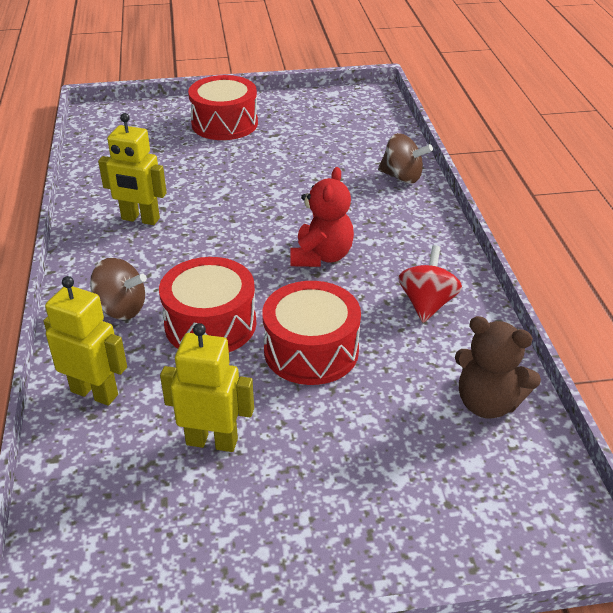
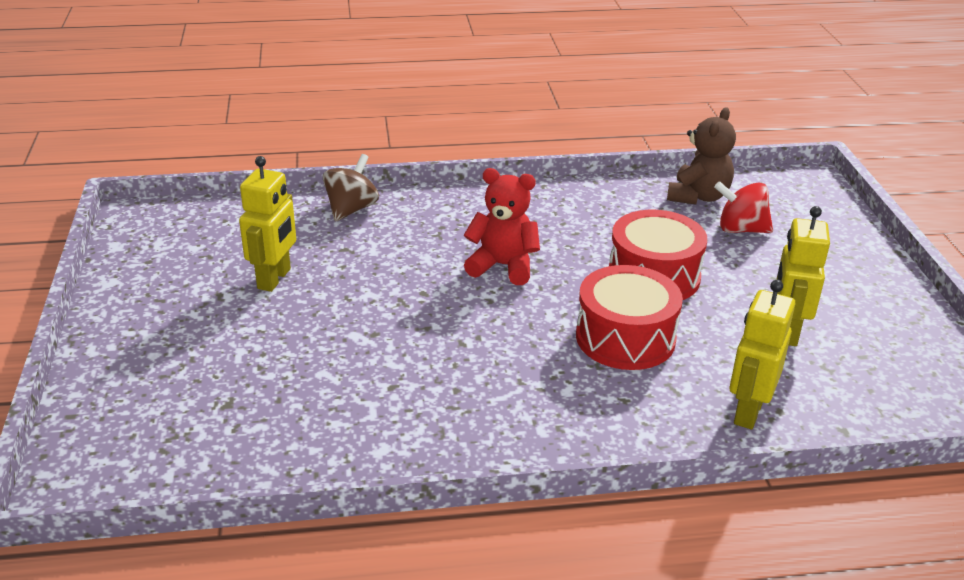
camera: 90 degrees left, 5 degrees down
brown spinning top [90,258,147,320] -> none
yellow robot [98,113,167,225] -> yellow robot moved to [239,156,296,292]
red drum [188,75,258,140] -> none
red spinning top [398,245,462,323] -> red spinning top moved to [714,181,773,233]

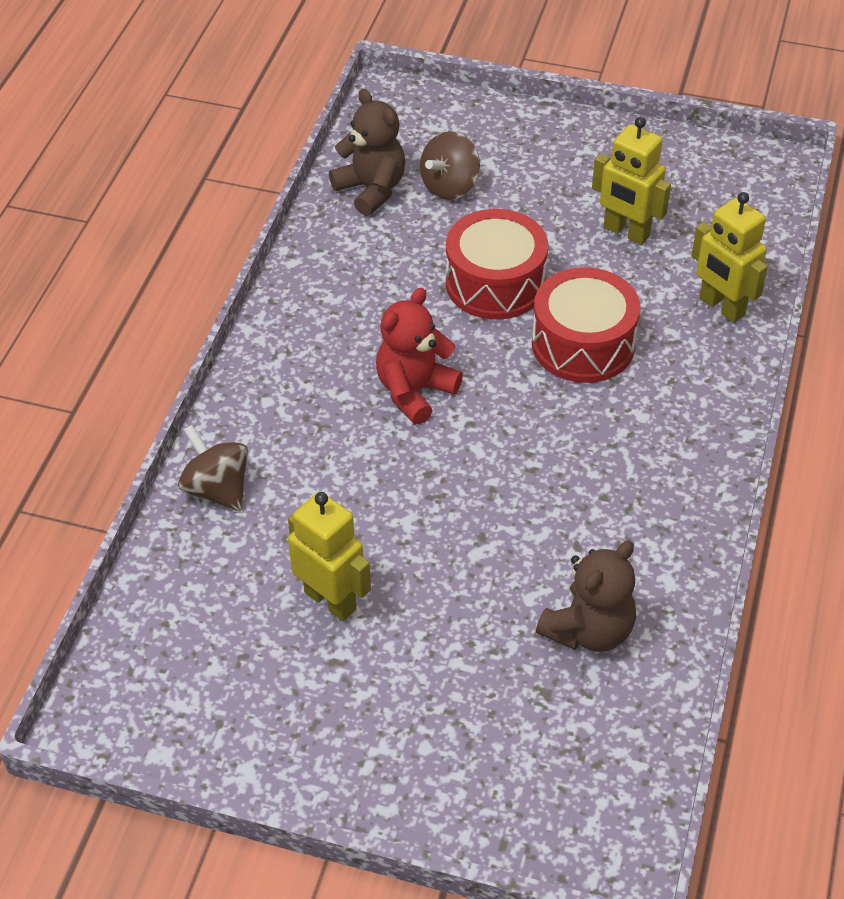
camera: 65 degrees left, 15 degrees up
red spinning top [714,181,773,233] -> brown spinning top [420,131,480,200]
none -> brown teddy bear [536,540,636,652]

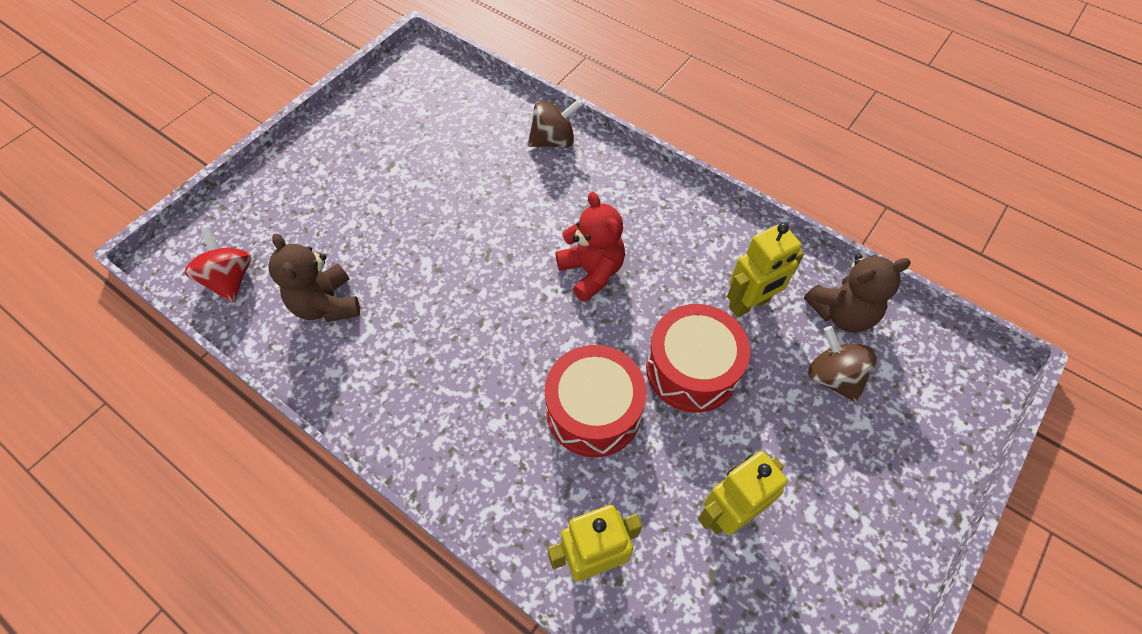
camera: 110 degrees right, 10 degrees up
yellow robot [288,492,371,621] -> yellow robot moved to [727,223,804,317]
none -> red spinning top [184,227,251,303]

